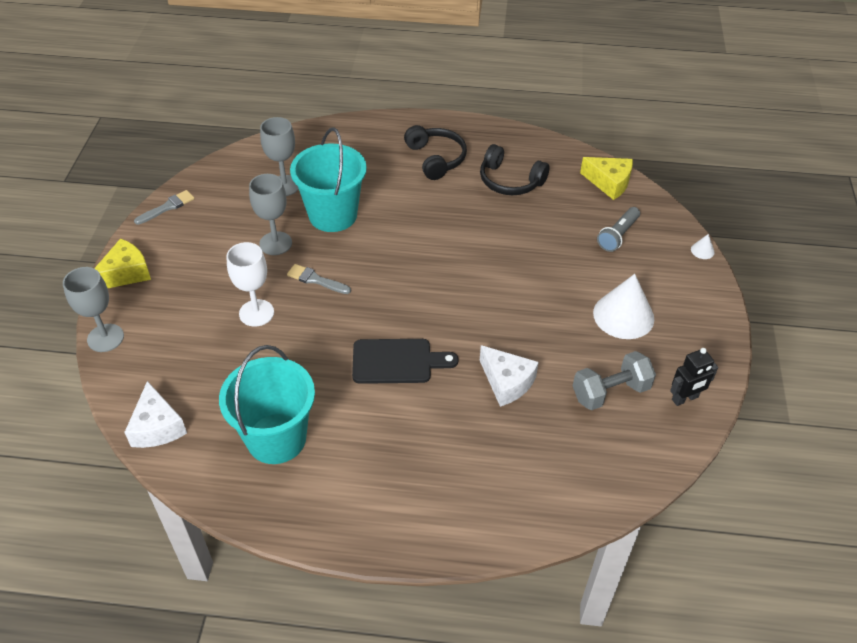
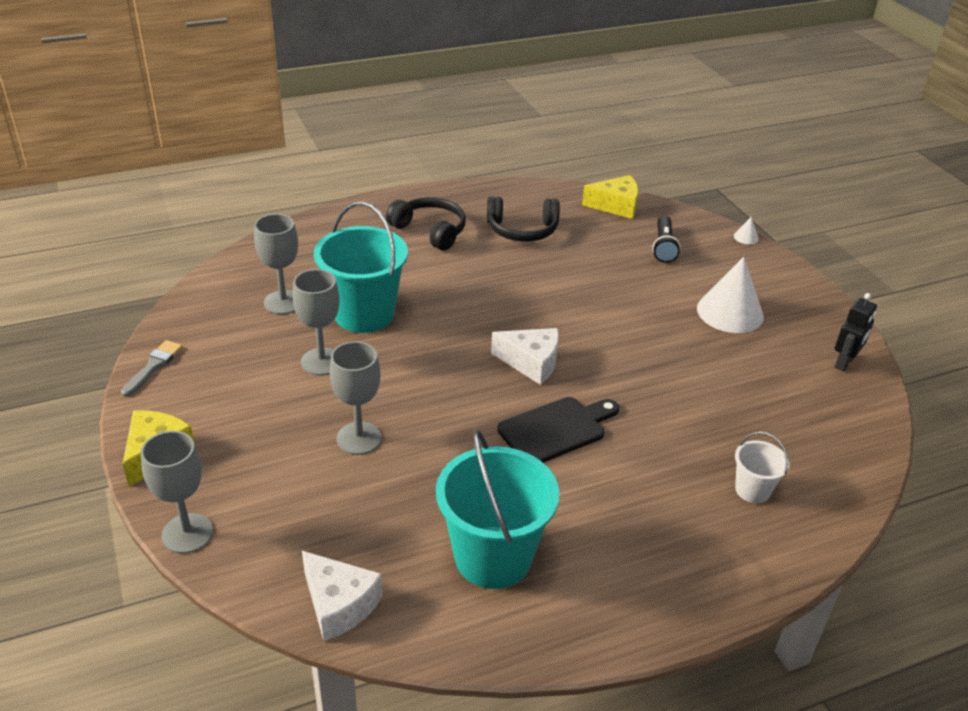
camera: 30 degrees left, 10 degrees down
white goblet [226,242,274,327] -> grey goblet [330,341,382,455]
grey brush [287,264,351,294] -> none
white cheese [480,345,539,407] -> white cheese moved to [491,328,559,385]
grey dumbbell [573,351,656,410] -> none
grey flashlight [597,207,640,252] -> black flashlight [652,216,681,263]
none -> white bucket [735,432,790,503]

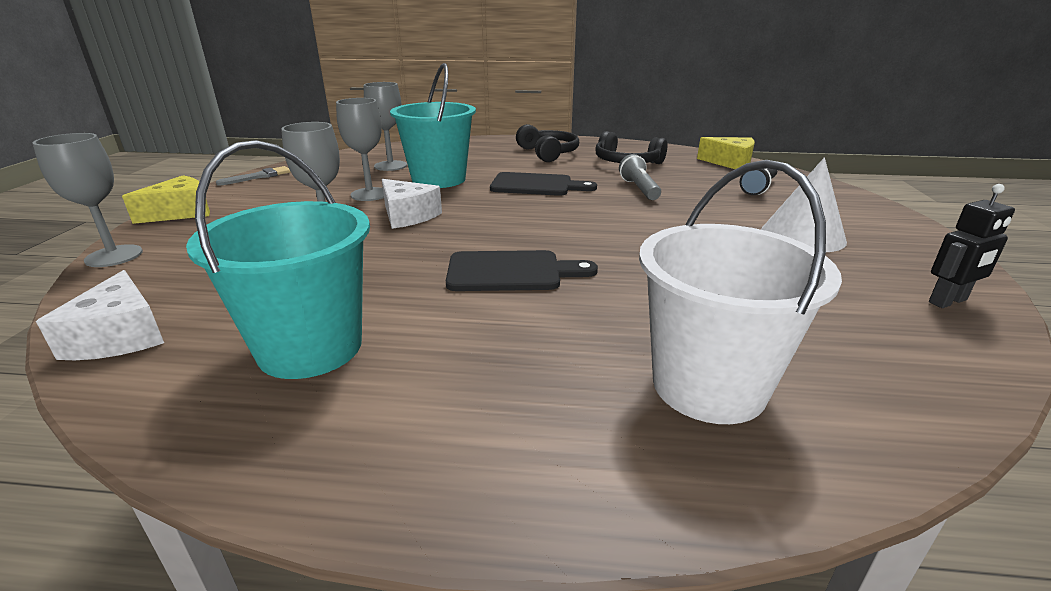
camera: 30 degrees right, 10 degrees down
white cheese [491,328,559,385] -> white cheese moved to [382,179,442,229]
white cone [734,217,759,244] -> none
white bucket [735,432,790,503] -> white bucket [639,160,842,424], size x2.06
none -> black cutting board [490,172,597,196]
none -> grey flashlight [619,154,661,200]

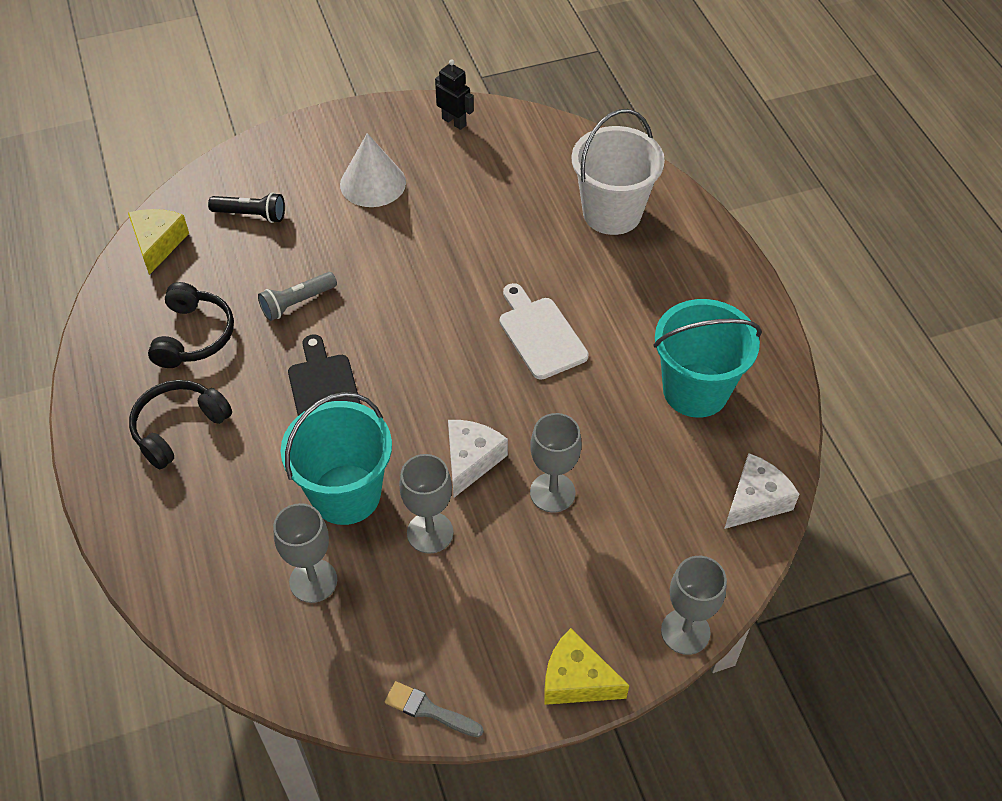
camera: 115 degrees left, 25 degrees up
black cutting board [446,250,598,291] -> white cutting board [500,283,589,380]

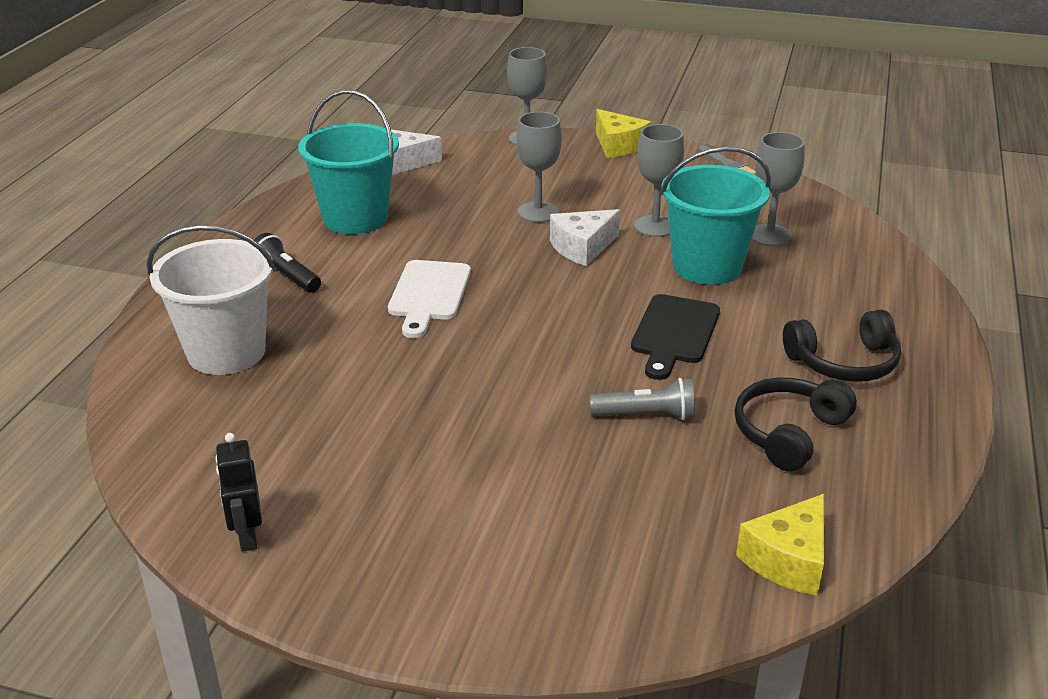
camera: 145 degrees left, 20 degrees down
black flashlight [208,192,285,223] -> black flashlight moved to [254,233,321,293]
white cone [340,133,406,207] -> none

